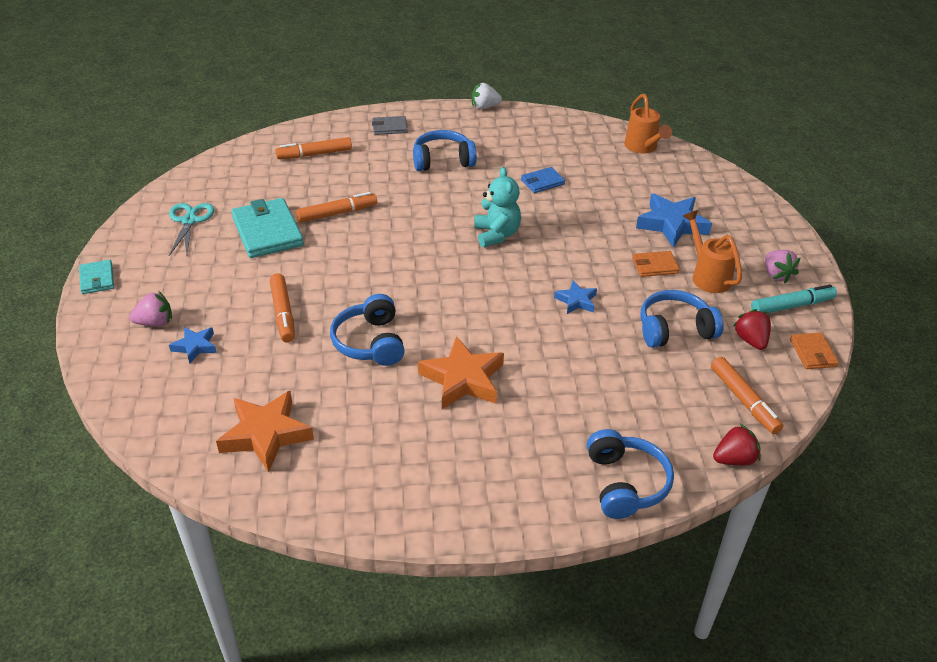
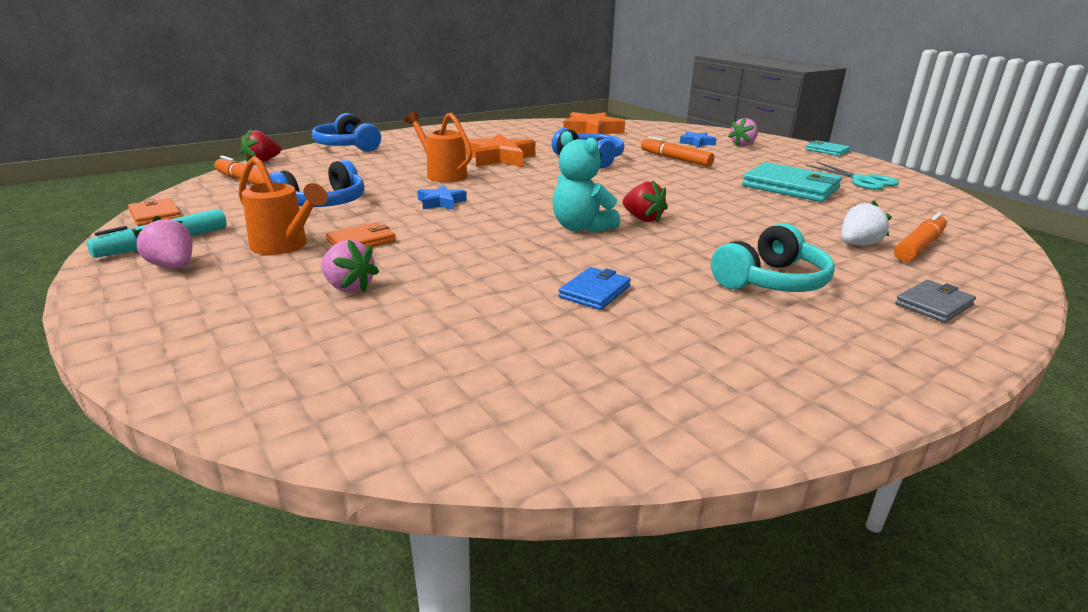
camera: 150 degrees right, 15 degrees down
orange marker [296,192,377,223] -> none
blue headphones [413,130,477,171] -> turquoise headphones [711,223,835,292]
white strawberry [472,83,502,109] -> white strawberry moved to [841,201,892,245]
orange watering can [624,94,672,153] -> orange watering can moved to [404,112,472,182]
blue star [636,193,712,247] -> pink strawberry [321,239,379,293]
red strawberry [733,309,771,350] -> red strawberry moved to [623,181,668,223]

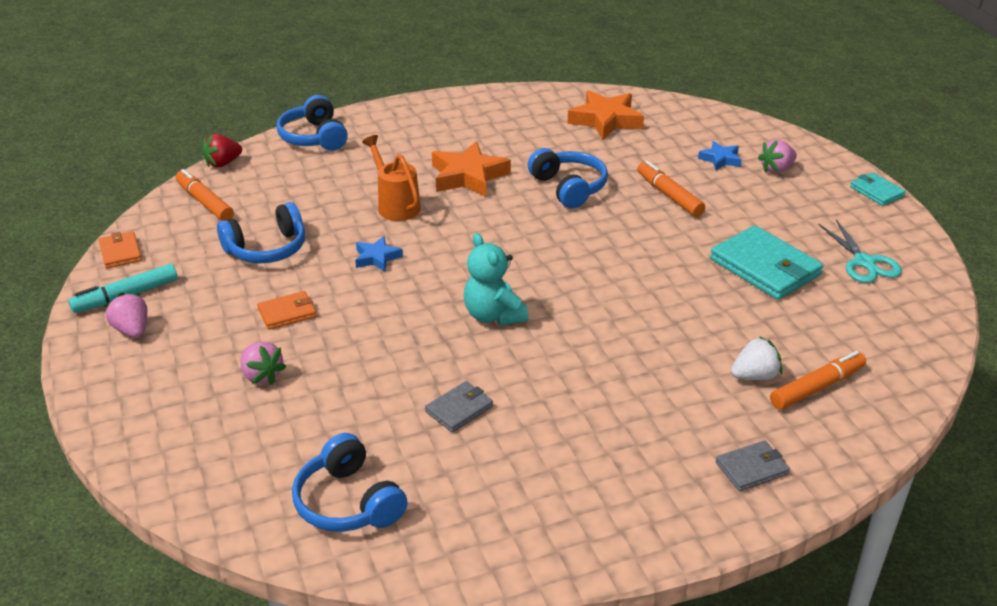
camera: 15 degrees right, 10 degrees up
orange watering can [238,156,328,255] -> none
blue wallet [558,267,631,310] -> grey wallet [425,381,493,432]
red strawberry [623,181,668,223] -> none
turquoise headphones [711,223,835,292] -> none
none -> blue headphones [292,433,408,532]

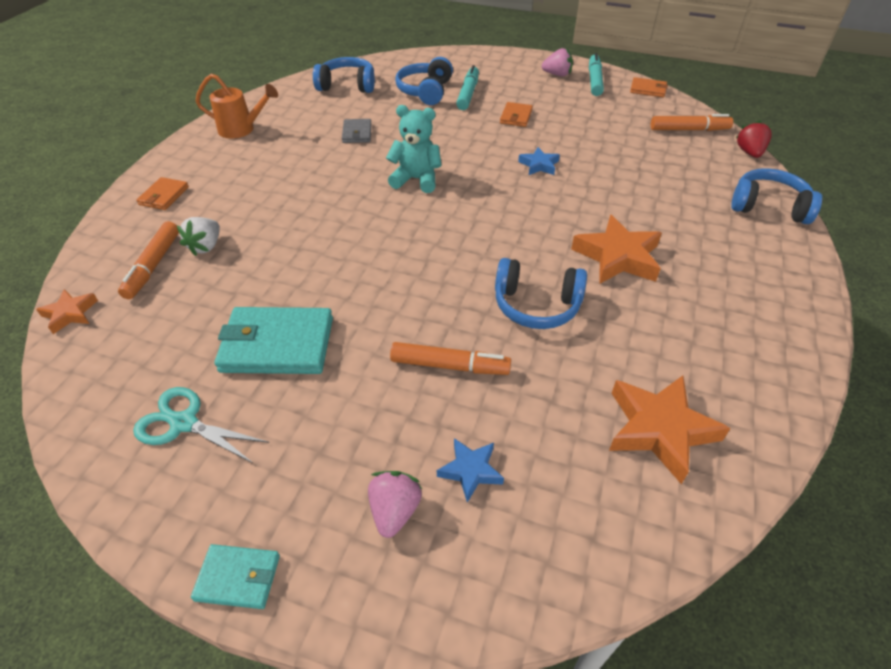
camera: 130 degrees right, 10 degrees up
blue headphones [217,202,305,263] -> blue headphones moved to [395,57,453,105]
pink strawberry [240,342,286,385] -> turquoise marker [456,65,479,110]
orange watering can [362,135,421,221] -> orange watering can moved to [195,74,278,139]
grey wallet [716,440,790,491] -> orange wallet [136,177,189,210]
none -> orange star [36,289,98,334]

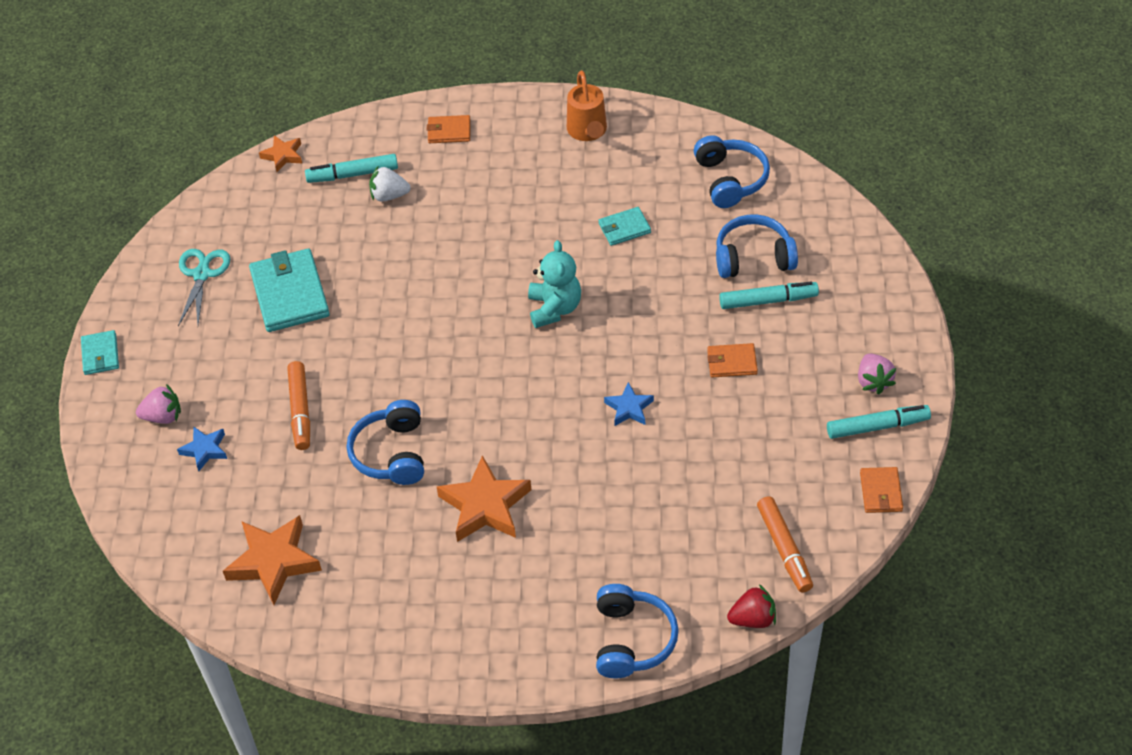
camera: 75 degrees right, 5 degrees up
orange marker [118,221,179,299] -> turquoise marker [305,154,398,183]
grey wallet [342,119,372,143] -> turquoise wallet [598,207,651,246]

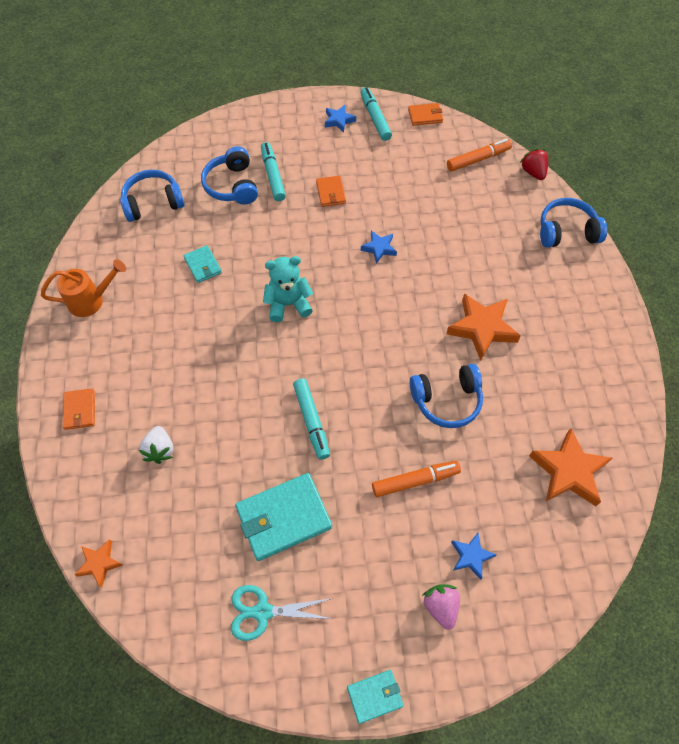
camera: 100 degrees left, 10 degrees up
turquoise marker [305,154,398,183] -> turquoise marker moved to [293,378,330,460]
pink strawberry [858,354,896,395] -> blue star [325,105,356,133]

